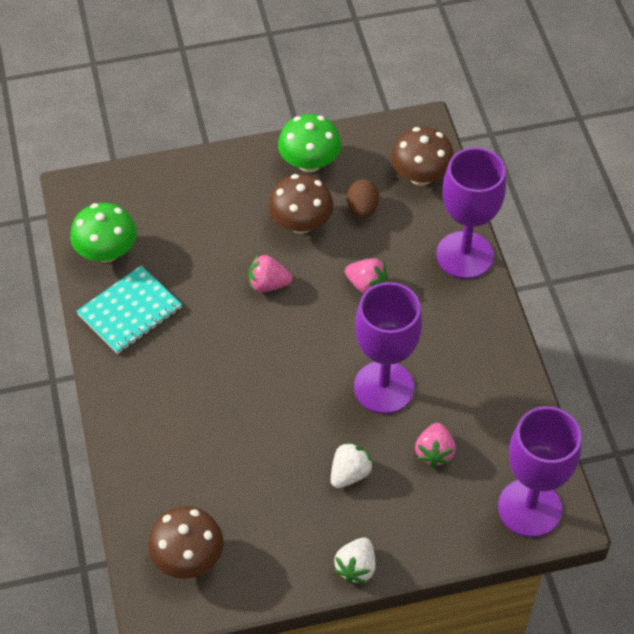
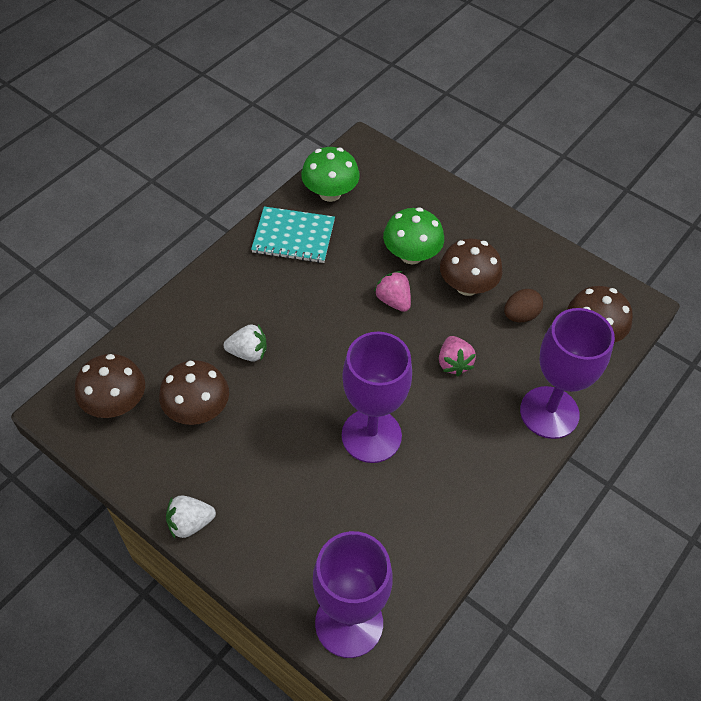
camera: 50 degrees right, 0 degrees up
green mushroom [278,114,341,172] -> green mushroom moved to [383,207,444,264]
white strawberry [331,441,374,488] -> white strawberry moved to [223,324,267,362]
pink strawberry [415,423,456,468] -> none
none -> brown mushroom [159,360,229,425]

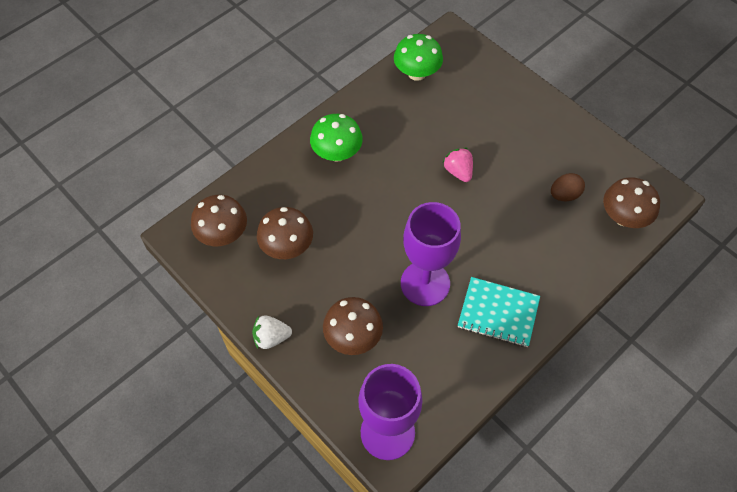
camera: 10 degrees right, 5 degrees up
white strawberry [223,324,267,362] -> none
turquoise notebook [251,206,335,263] -> turquoise notebook moved to [458,277,540,347]
green mushroom [383,207,444,264] -> green mushroom moved to [310,114,363,162]
pink strawberry [439,336,476,376] -> none
brown mushroom [440,239,503,296] -> brown mushroom moved to [323,297,383,355]
purple goblet [520,308,615,439] -> none

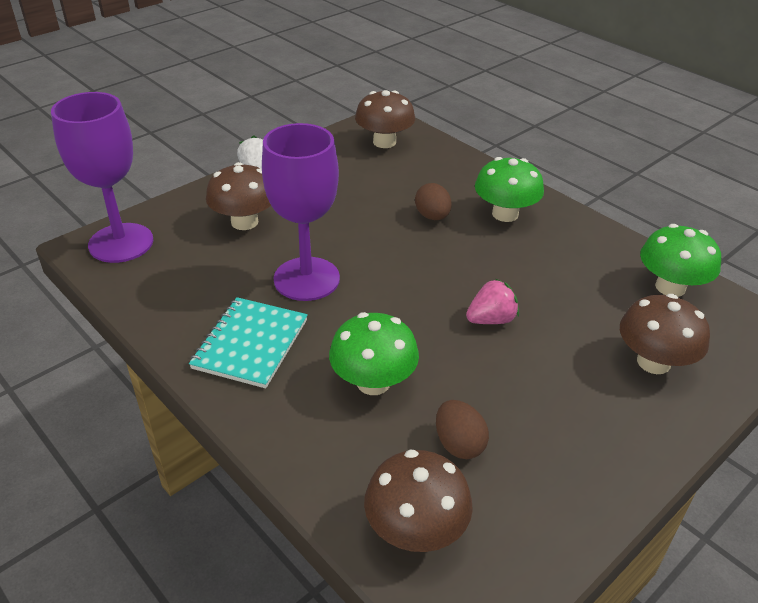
camera: 90 degrees right, 20 degrees down
brown mushroom [257,207,313,259] -> brown mushroom moved to [620,294,710,374]
none -> green mushroom [329,312,419,395]
none -> brown egg [415,183,452,220]

